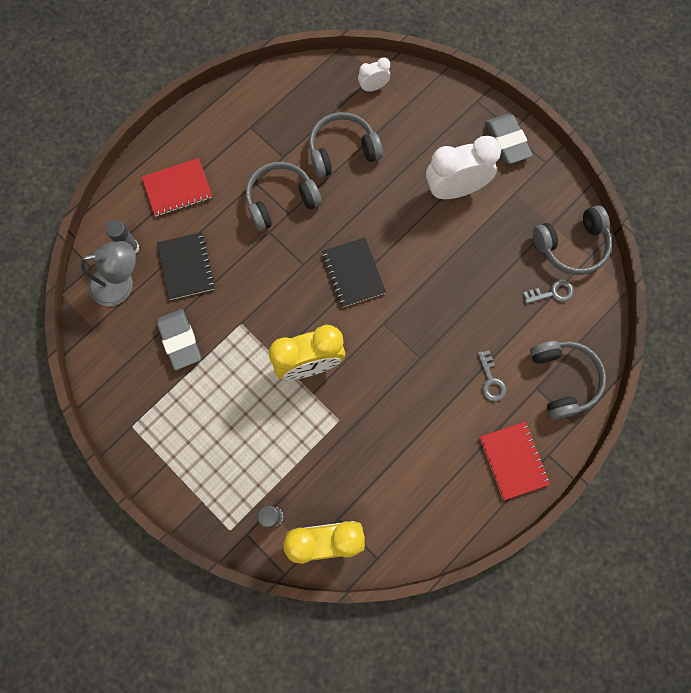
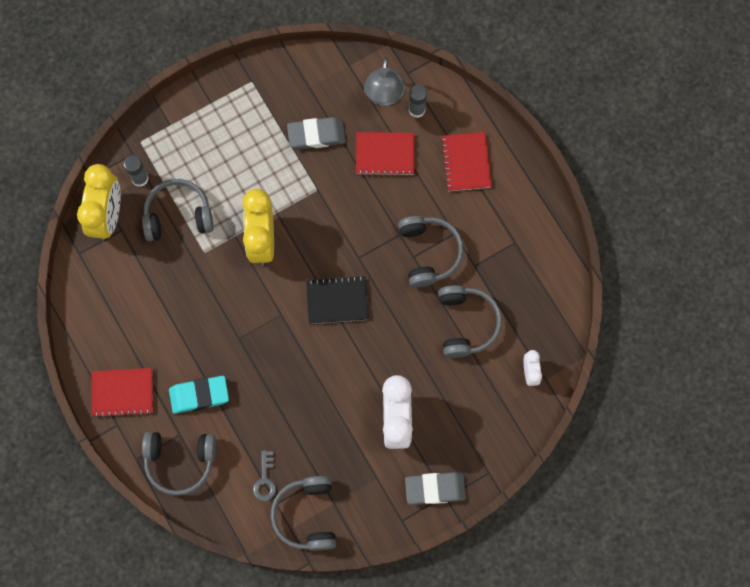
camera: 105 degrees right, 0 degrees up
black notebook [157,232,215,300] -> red notebook [356,132,414,176]
grey key [477,350,507,402] -> turquoise eraser [169,376,229,414]
none -> grey headphones [142,179,214,241]

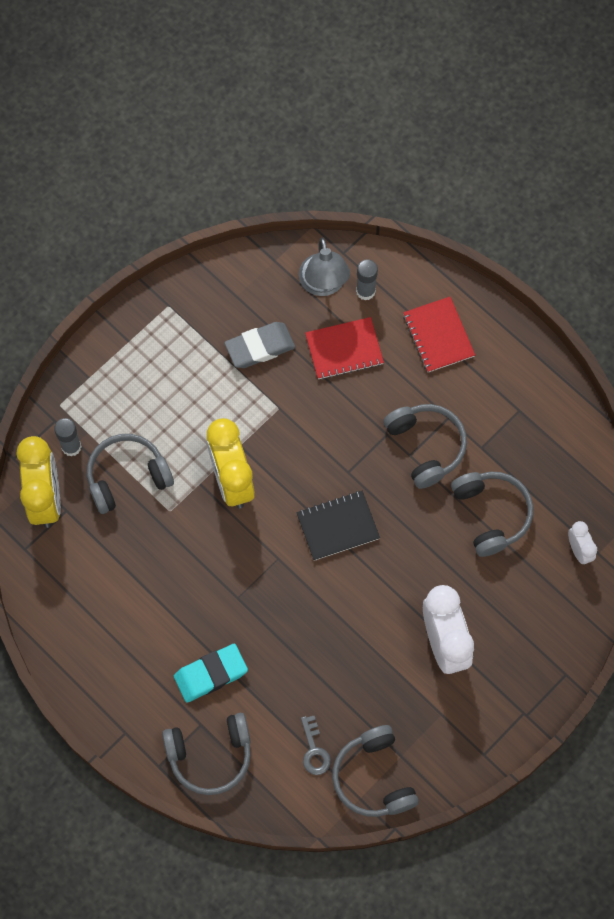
camera: 15 degrees left, 5 degrees down
red notebook [91,368,153,417] -> none
grey eraser [405,472,466,505] -> none

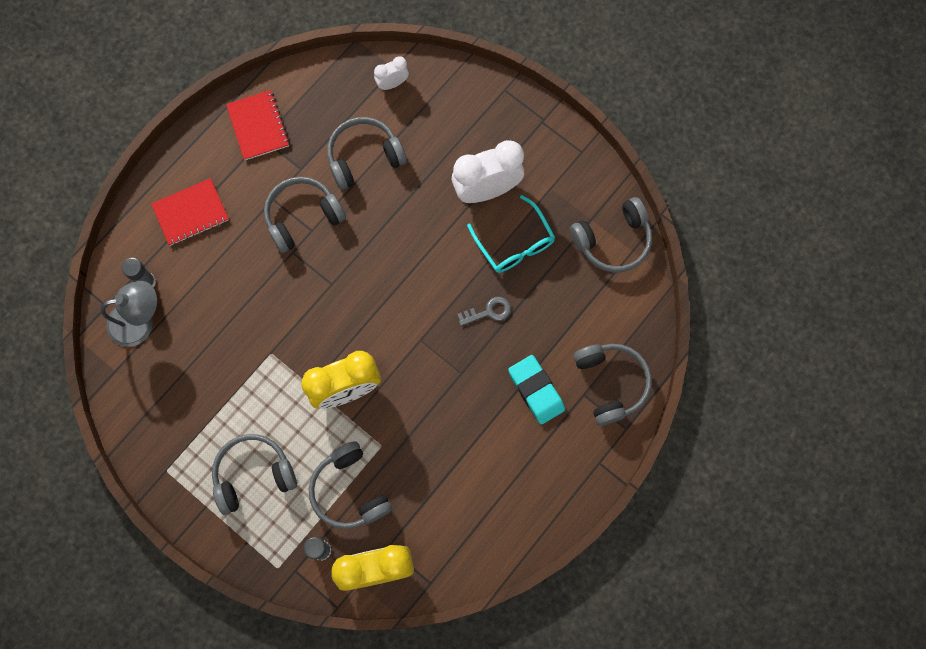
camera: 95 degrees left, 5 degrees up
grey eraser [225,322,295,368] -> none
black notebook [296,491,380,561] -> none
grey key [301,716,331,775] -> grey key moved to [457,297,511,326]
red notebook [305,317,384,380] -> red notebook moved to [226,90,290,160]
none -> grey headphones [212,434,297,515]
none -> turquoise glasses [467,195,555,273]

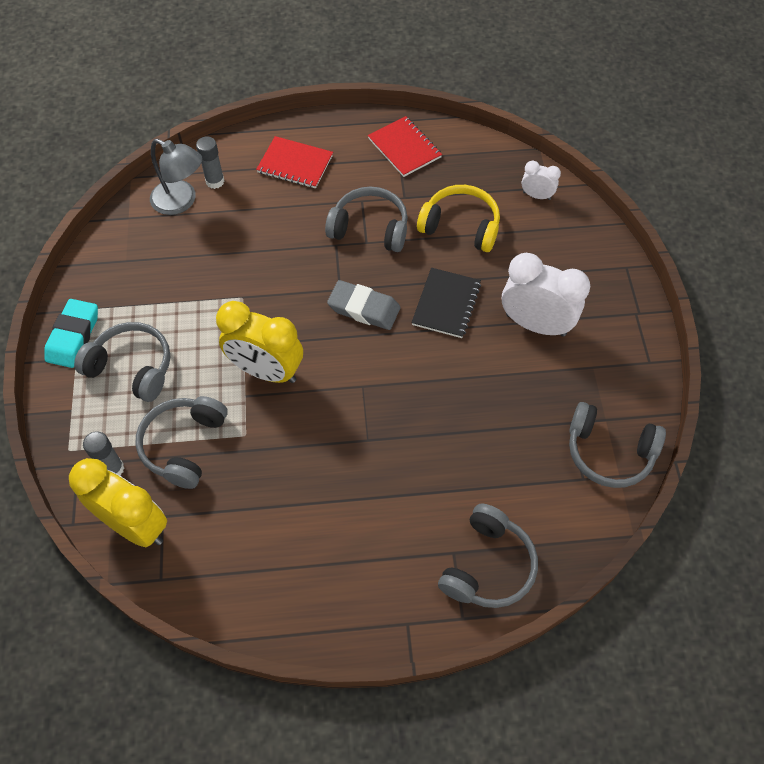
camera: 45 degrees right, 15 degrees down
red notebook [226,90,290,160] -> red notebook turned 60 degrees counterclockwise [368,116,442,177]
grey headphones [327,117,407,190] -> yellow headphones [417,185,500,252]
grey key [457,297,511,326] -> none
turquoise glasses [467,195,555,273] -> none
turquoise eraser [508,355,565,425] -> turquoise eraser moved to [44,299,98,368]
none -> grey eraser [327,280,400,330]
none -> black notebook [411,268,481,338]

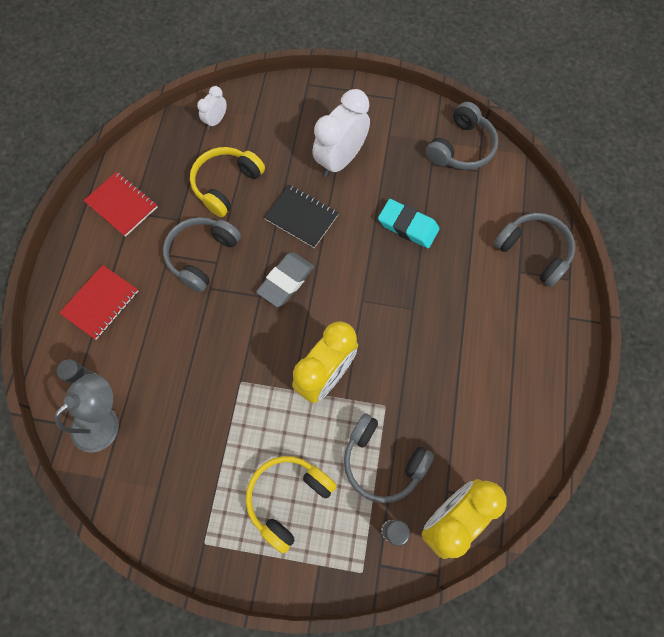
camera: 75 degrees left, 10 degrees up
turquoise eraser [44,299,98,368] -> turquoise eraser moved to [378,199,440,248]
grey headphones [74,322,171,402] -> yellow headphones [246,456,337,553]
red notebook [368,116,442,177] -> red notebook turned 60 degrees clockwise [84,172,158,237]

